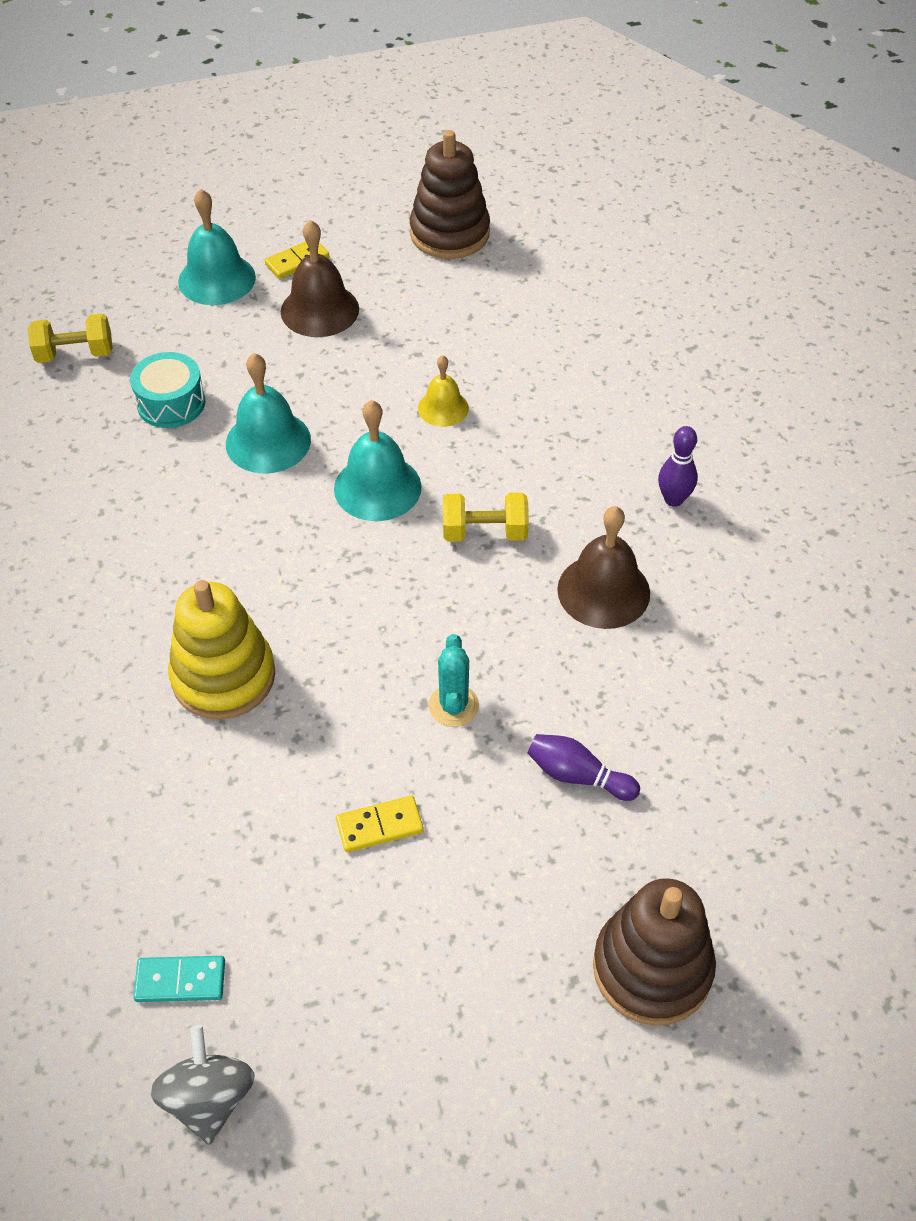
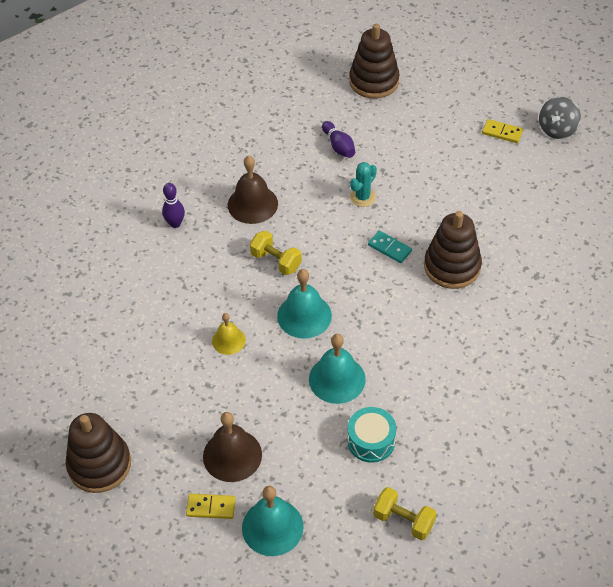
camera: 140 degrees left, 0 degrees up
turquoise domino [133,956,225,1002] -> turquoise domino moved to [368,231,412,263]
yellow stacking toy [168,580,275,720] -> brown stacking toy [424,211,482,289]
yellow domino [336,796,424,853] -> yellow domino moved to [482,119,523,143]

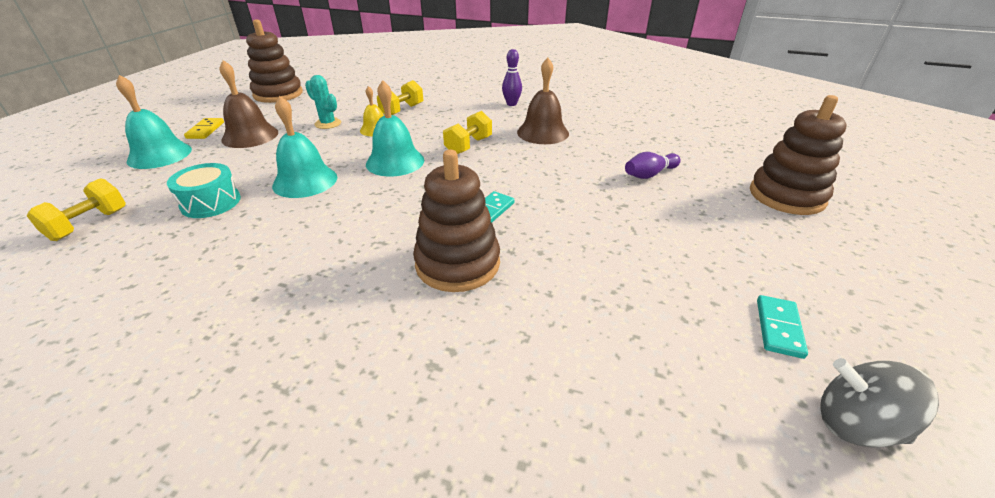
camera: 85 degrees right, 15 degrees down
turquoise cactus [350,162,377,207] -> turquoise cactus moved to [305,75,341,129]
yellow domino [482,119,523,143] -> turquoise domino [757,295,808,359]
none -> yellow dumbbell [377,80,423,115]

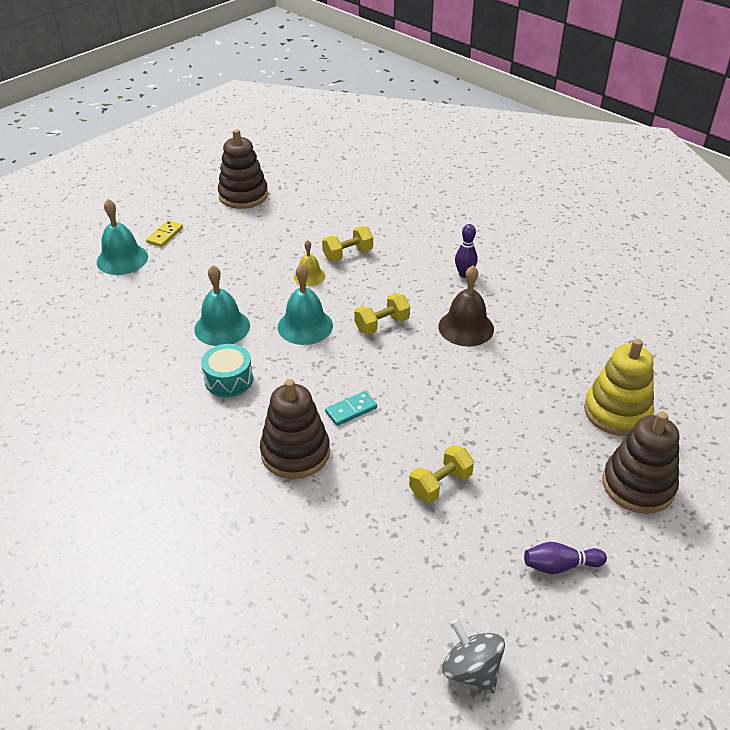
camera: 25 degrees right, 5 degrees up
yellow dumbbell [27,178,126,241] -> yellow dumbbell moved to [409,445,474,503]
turquoise drum [167,163,241,218] -> turquoise drum moved to [201,344,253,397]
brown bell [220,60,278,148] -> none
turquoise cactus [305,75,341,129] -> none
purple bowling pin [625,152,681,179] -> purple bowling pin moved to [524,542,607,574]
turquoise domino [757,295,808,359] -> none
none -> yellow stacking toy [584,339,654,436]

